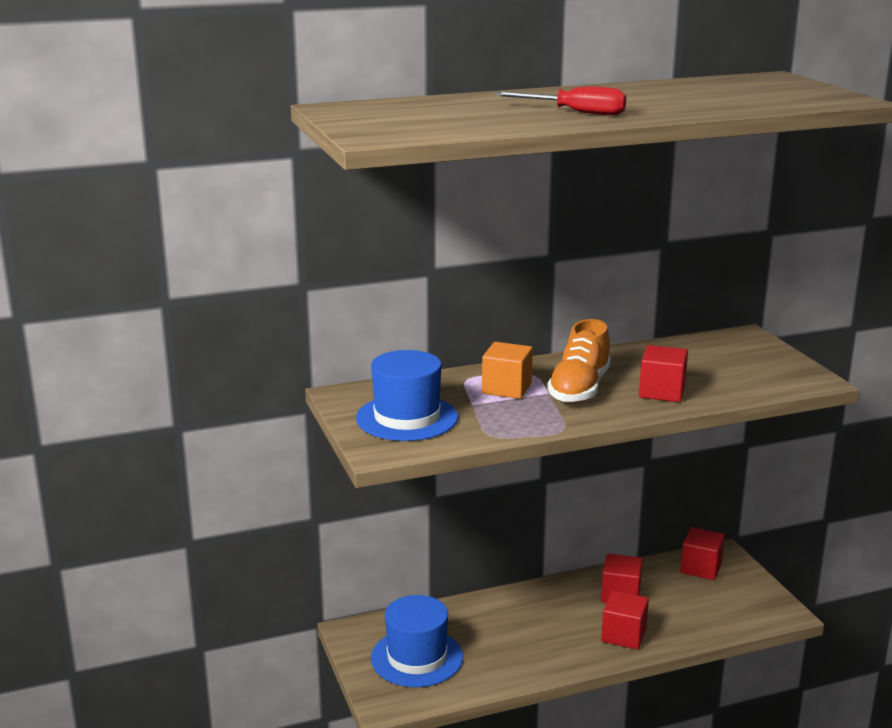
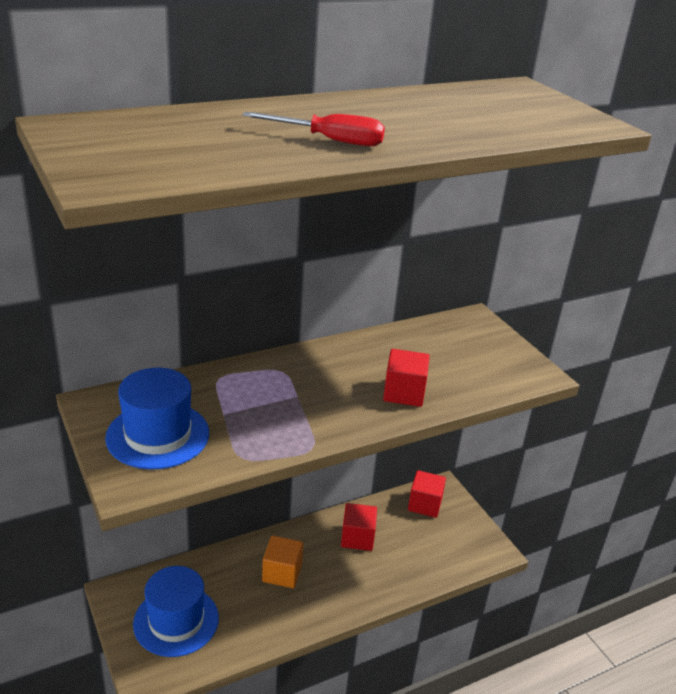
camera: 10 degrees left, 10 degrees up
orange cube [482,342,533,399] -> orange cube moved to [262,536,303,588]
orange shoe [547,319,611,403] -> none
red cube [601,591,649,649] -> none

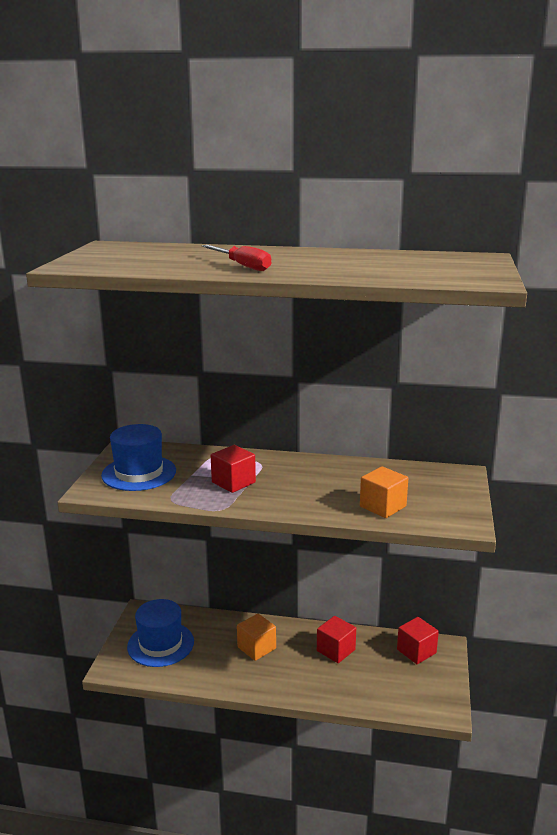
camera: 40 degrees right, 10 degrees down
red cube [383,349,430,407] -> red cube moved to [211,445,256,493]
none -> orange cube [360,466,408,518]

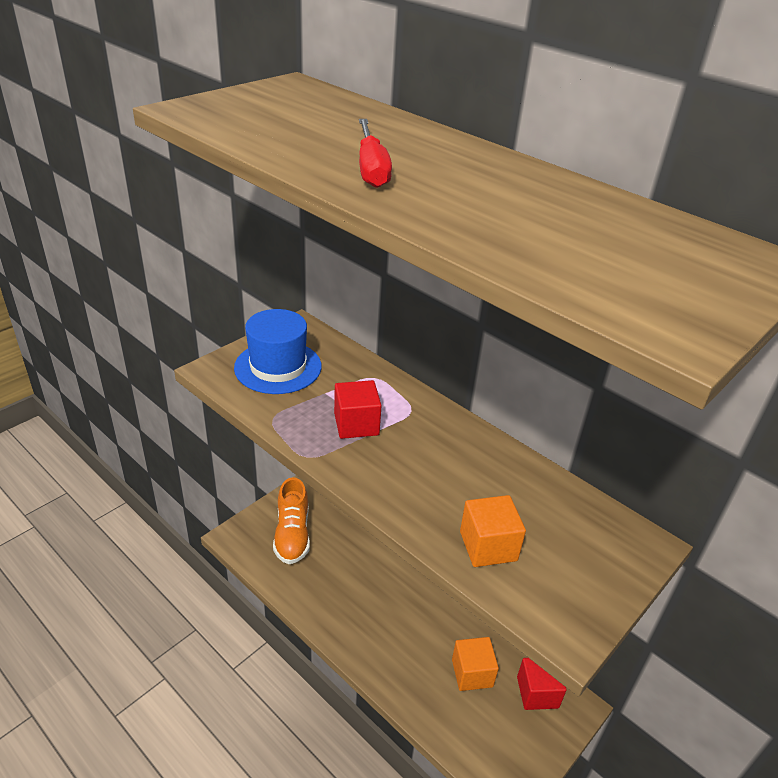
camera: 30 degrees right, 15 degrees up
blue hat [127,599,194,667] -> orange shoe [273,477,310,564]
orange cube [237,614,276,661] -> orange cube moved to [452,637,499,691]
red cube [317,616,356,663] -> none

